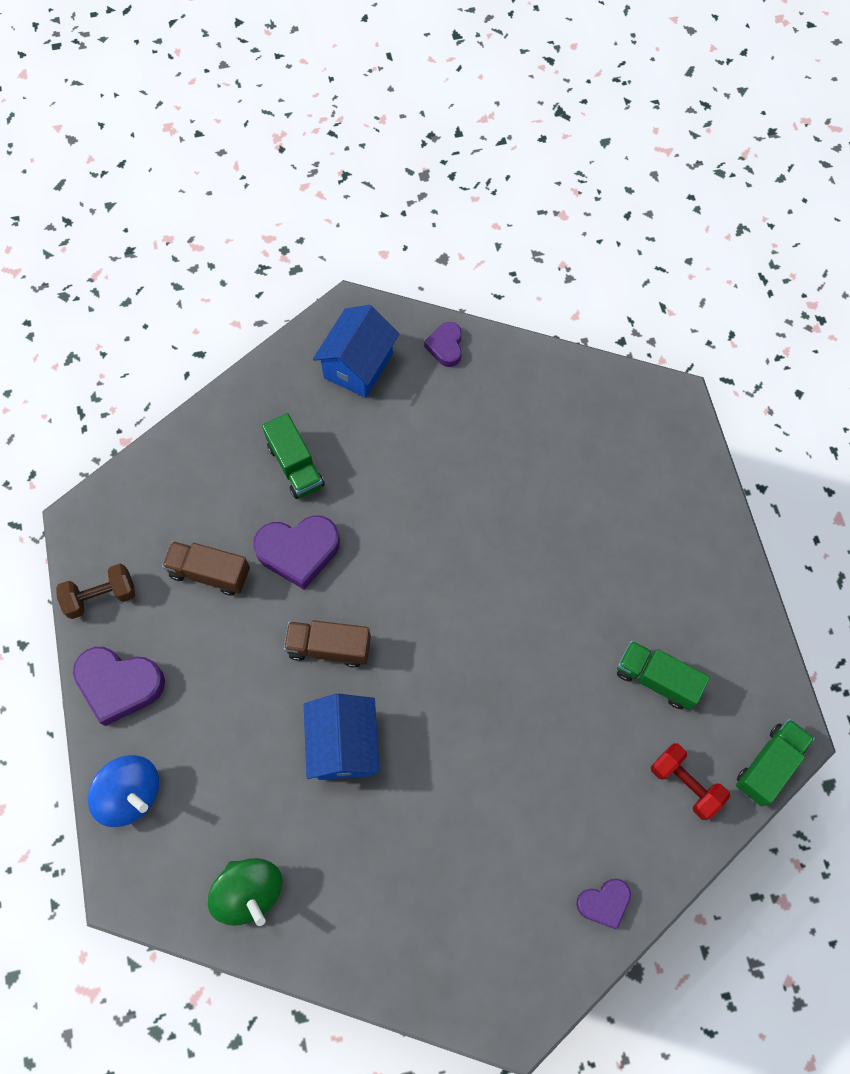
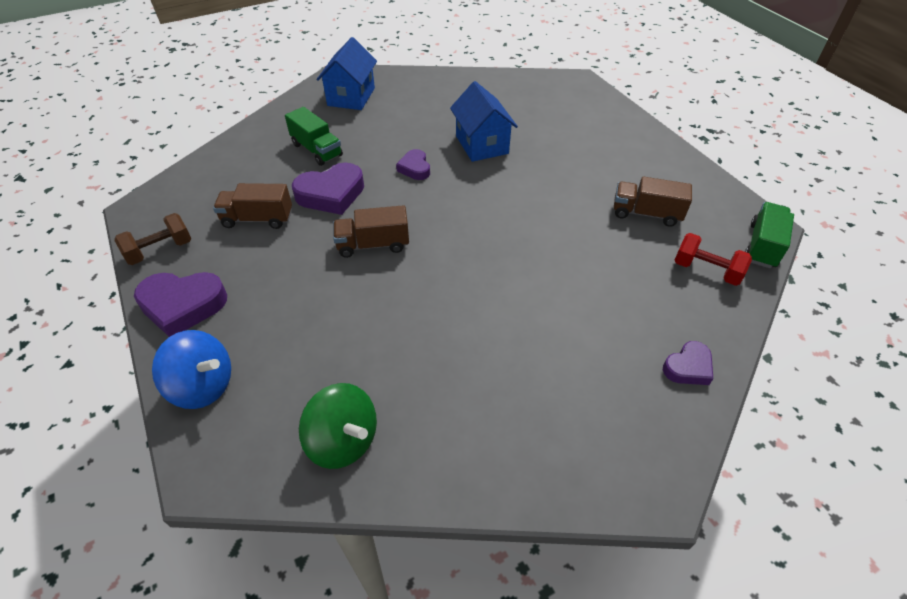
camera: 15 degrees left, 20 degrees down
blue house [304,694,380,780] -> blue house moved to [450,81,518,162]
purple heart [424,322,462,367] -> purple heart moved to [396,149,430,180]
green truck [617,640,710,710] -> brown truck [614,177,692,227]

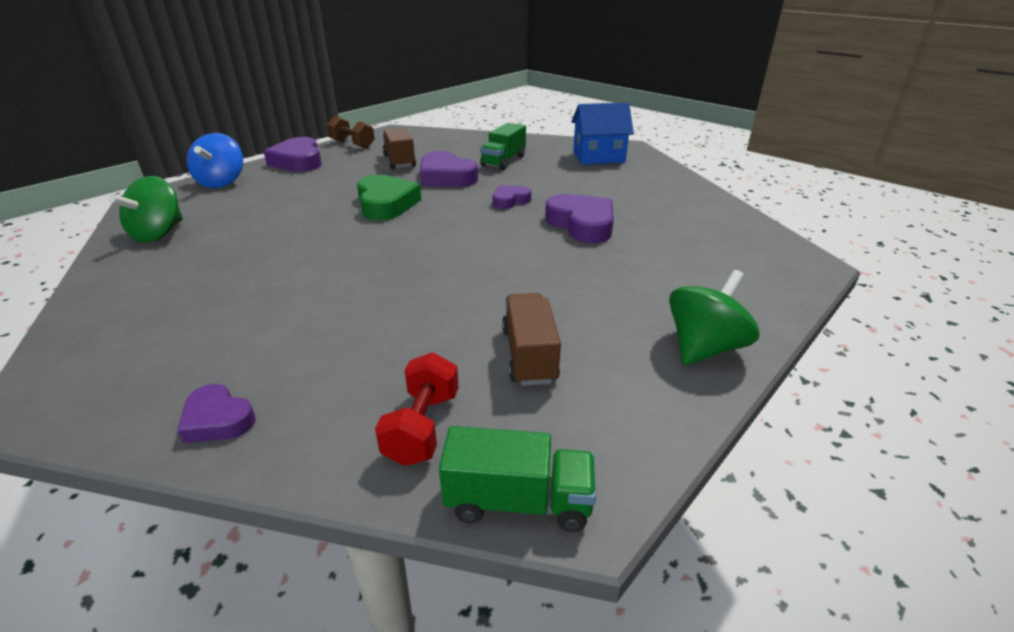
camera: 70 degrees right, 15 degrees down
brown truck [333,205,409,258] -> green heart [357,175,421,220]
blue house [450,81,518,162] -> purple heart [545,194,614,243]
none -> green spinning top [669,270,759,365]

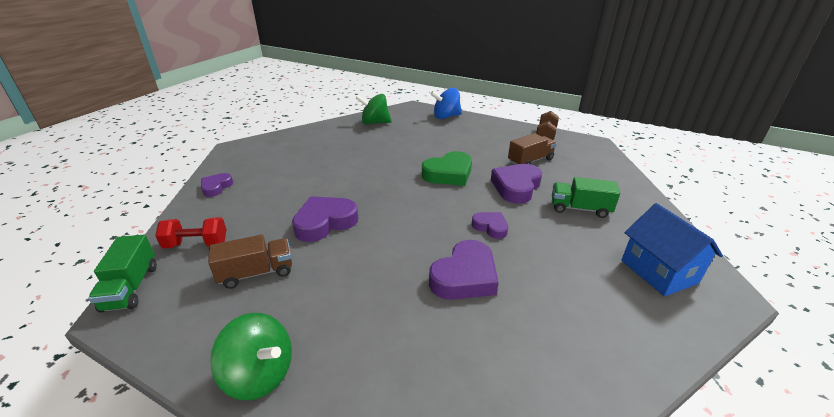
camera: 75 degrees right, 0 degrees up
purple heart [263,137,322,172] -> purple heart moved to [292,196,358,242]

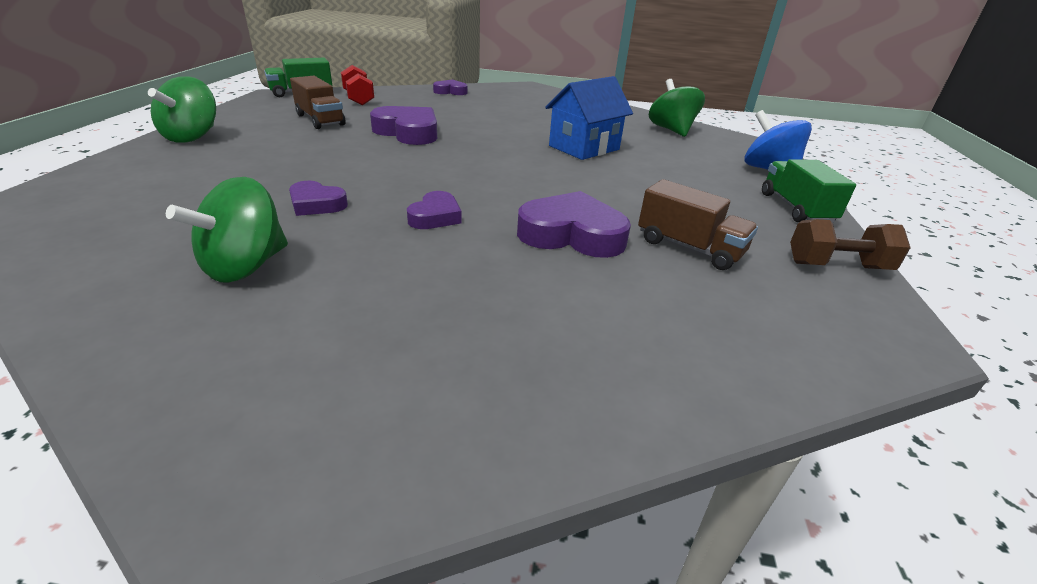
camera: 70 degrees right, 0 degrees up
green heart [422,151,472,186] -> none
purple heart [429,240,499,300] -> purple heart [289,181,348,216], size x0.58
green truck [552,177,620,218] -> green truck moved to [762,159,856,223]
blue house [621,203,723,296] -> blue house moved to [545,76,633,160]
none -> green spinning top [166,177,288,283]

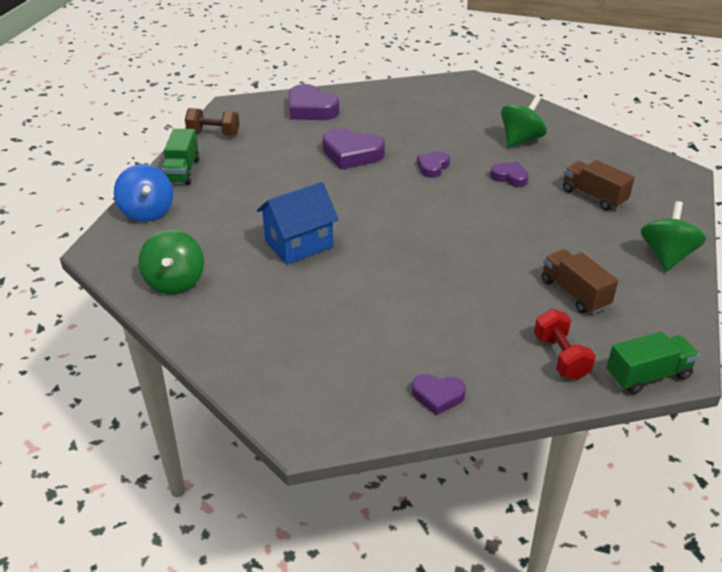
camera: 170 degrees left, 5 degrees up
purple heart [370,106,437,145] -> purple heart moved to [289,84,339,120]
brown truck [638,179,758,270] -> brown truck moved to [563,160,635,211]

